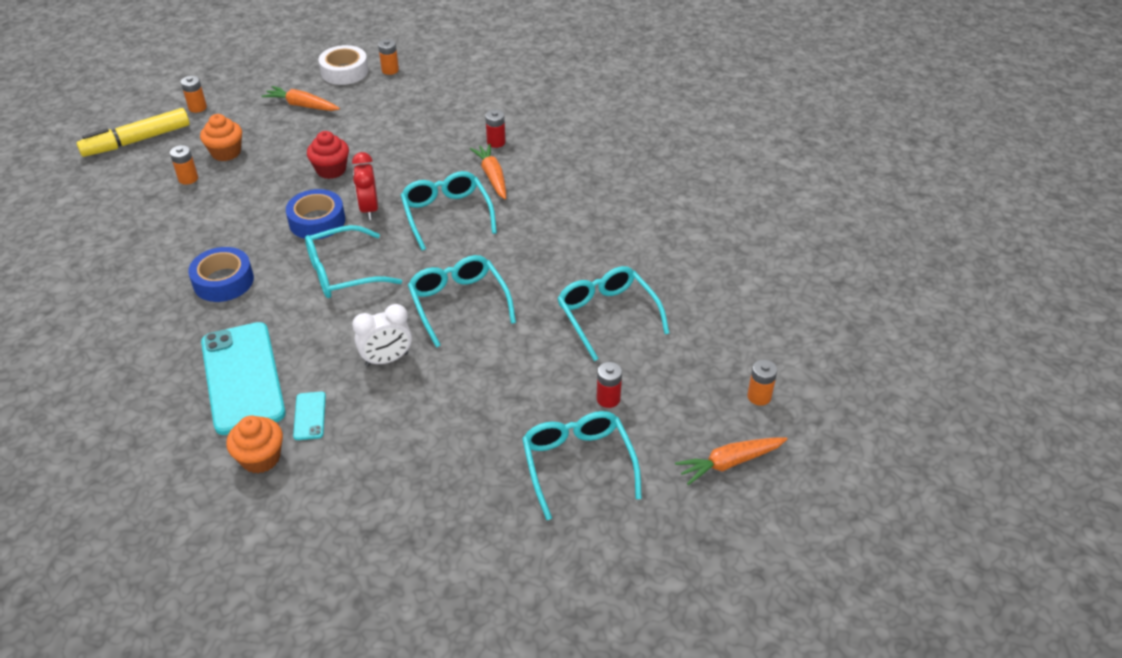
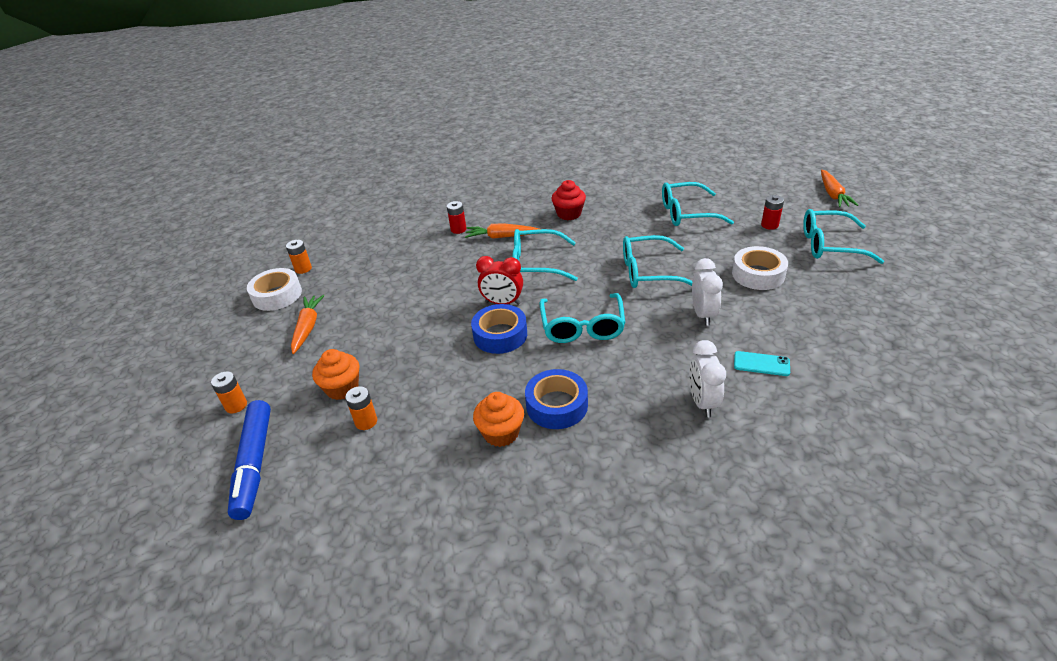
camera: 65 degrees left, 5 degrees down
yellow marker [76,108,190,157] -> blue marker [228,400,271,520]
turquoise phone [201,322,286,435] -> white clock [689,340,726,417]
orange cupcake [226,416,283,473] -> orange cupcake moved to [473,392,524,447]
orange carrot [261,86,340,111] -> orange carrot turned 135 degrees clockwise [291,295,324,354]
red cupcake [307,131,349,179] -> red cupcake moved to [552,180,586,220]
orange battery [747,360,777,406] -> none
none -> white tape [732,246,788,290]

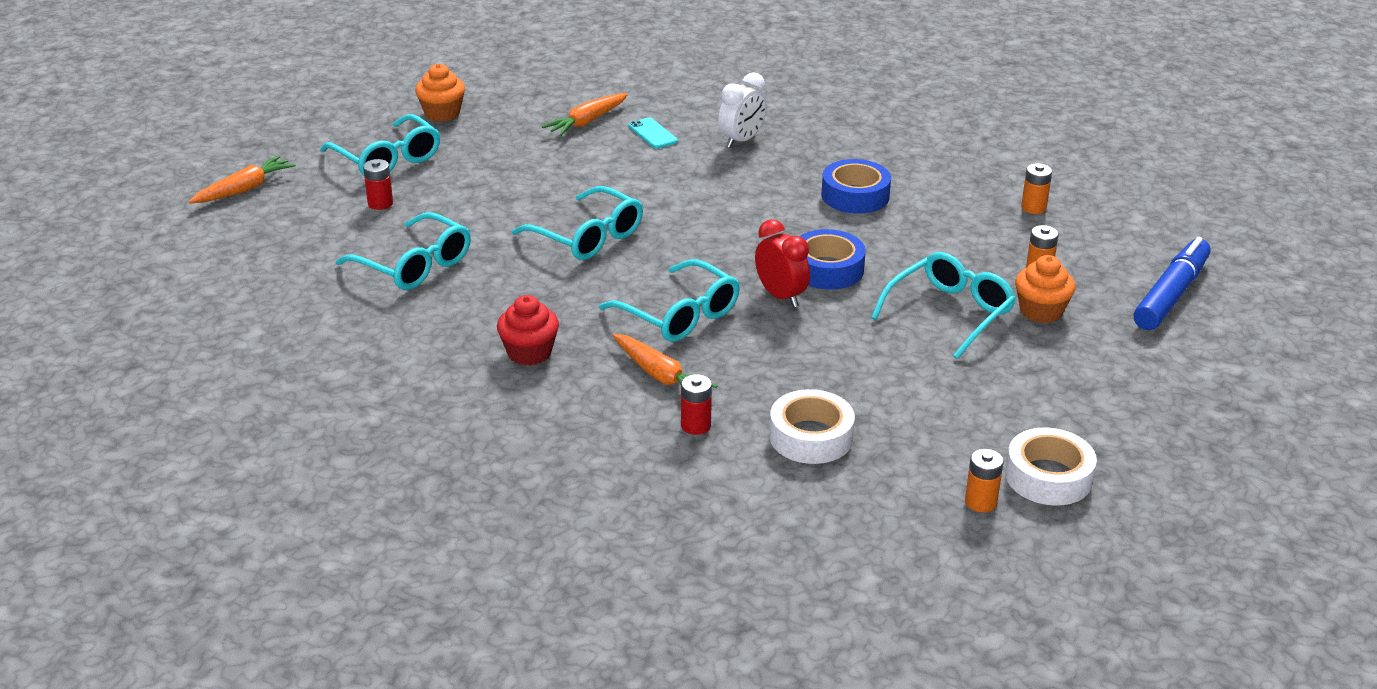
camera: 140 degrees left, 5 degrees down
orange battery [211,371,247,413] -> orange battery moved to [1021,163,1052,214]
orange carrot [291,295,324,354] -> orange carrot moved to [542,93,628,136]
orange cupcake [473,392,524,447] -> orange cupcake moved to [415,63,465,122]
turquoise glasses [539,293,626,343] -> turquoise glasses moved to [871,252,1016,359]
white clock [692,258,723,325] -> none
white tape [732,246,788,290] -> white tape moved to [769,389,855,464]

